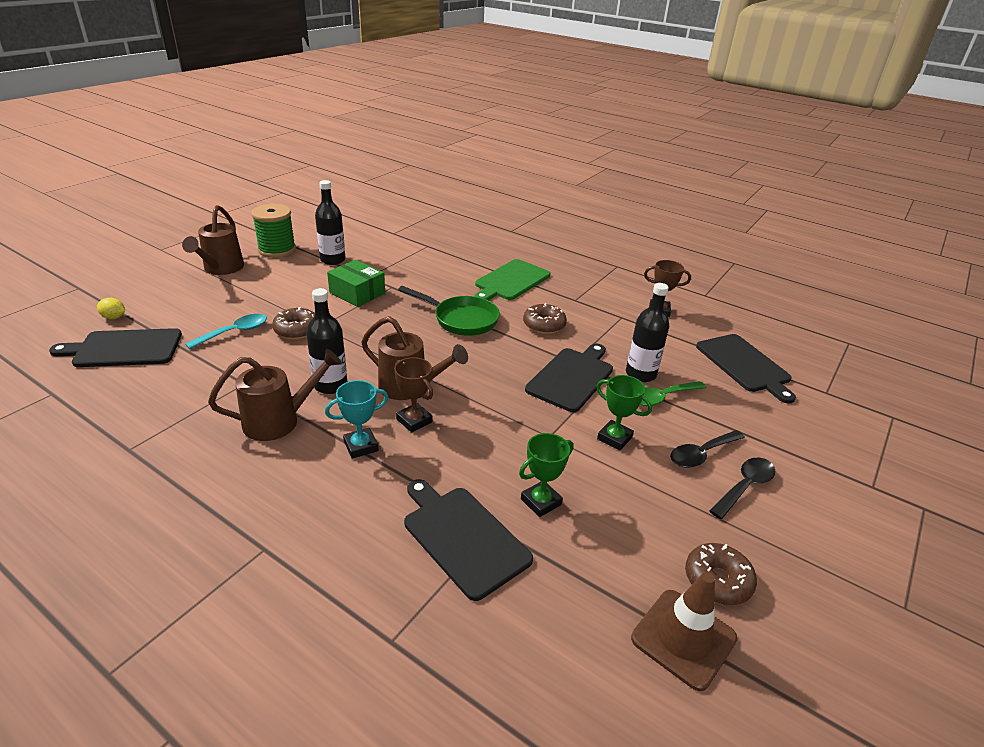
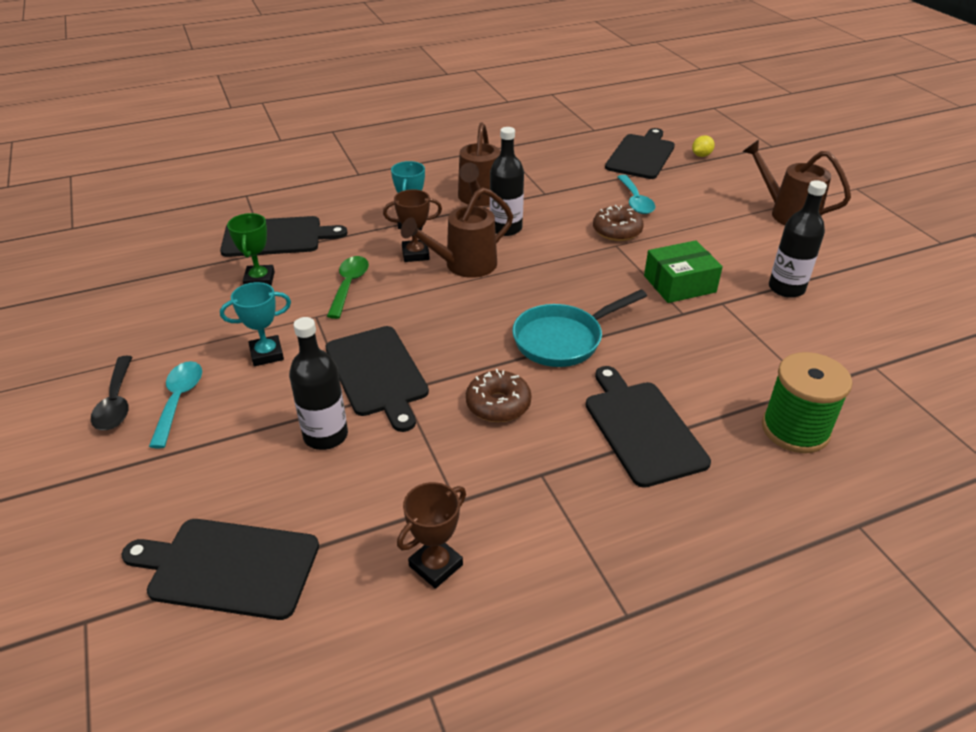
camera: 125 degrees right, 5 degrees up
green spool [251,204,296,258] -> green spool moved to [762,352,853,453]
green pan [398,286,500,336] -> turquoise pan [512,290,647,367]
green cutting board [474,259,551,300] -> black cutting board [586,366,711,488]
green trophy [596,375,652,450] -> turquoise trophy [220,282,291,366]
brown traffic cone [631,572,737,691] -> none
green spoon [640,381,706,406] -> green spoon moved to [327,256,369,319]
black spoon [670,430,745,468] -> turquoise spoon [149,361,202,448]
brown donut [685,543,757,605] -> none

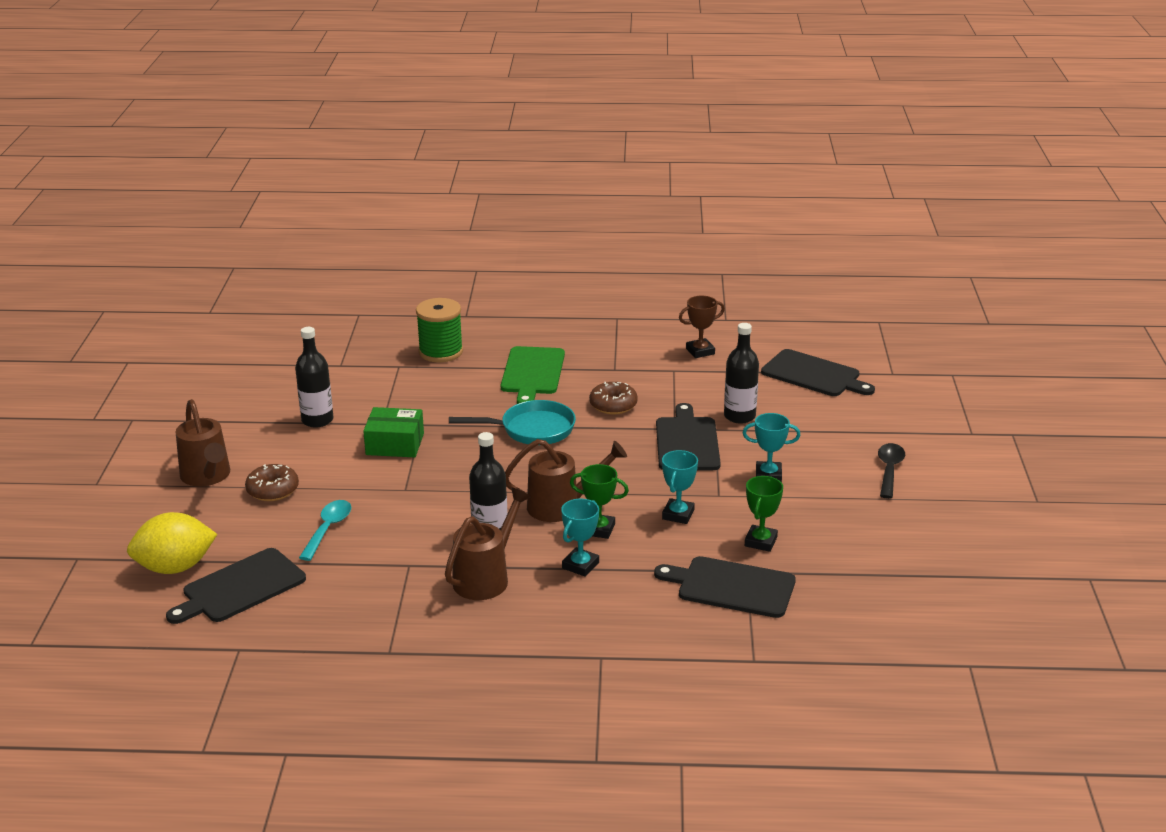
camera: 155 degrees left, 10 degrees down
turquoise spoon [149,361,202,448] -> none
green spoon [327,256,369,319] -> turquoise trophy [662,450,698,524]
brown trophy [383,189,442,262] -> green trophy [570,464,629,539]
black cutting board [586,366,711,488] -> green cutting board [501,346,565,404]
brown donut [593,205,644,241] -> brown donut moved to [245,464,299,501]
yellow lemon [692,135,715,157] -> yellow lemon [127,512,217,574], size x2.27

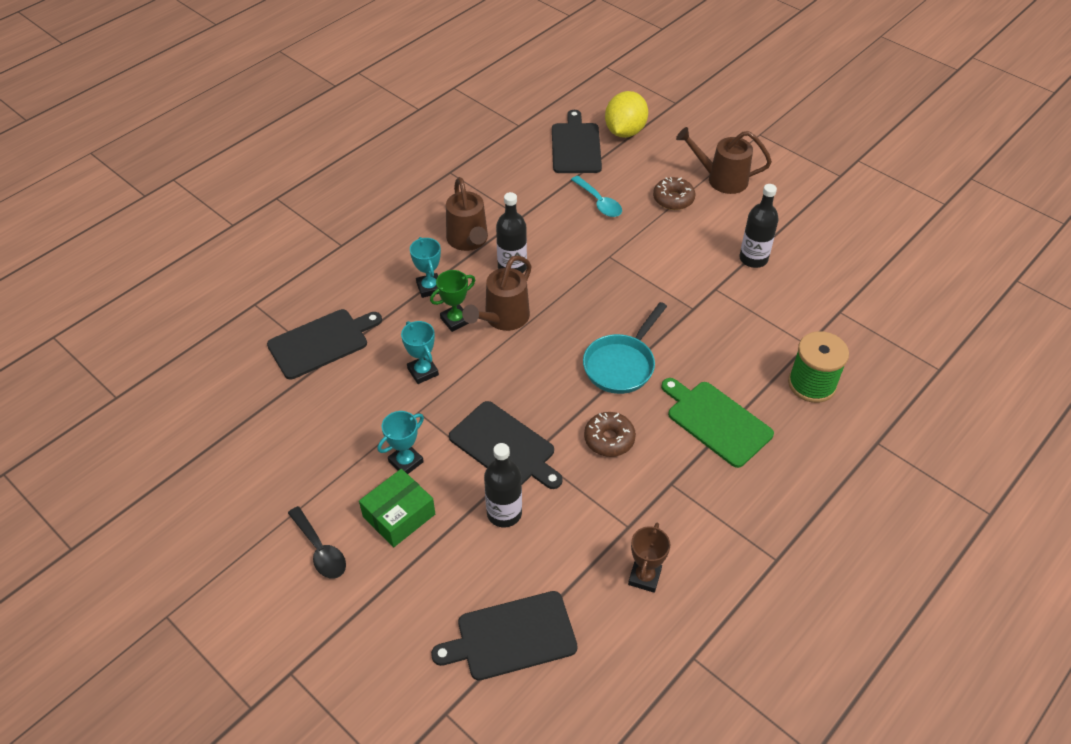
camera: 130 degrees right, 20 degrees up
green box [363,407,424,457] -> green box moved to [359,469,435,547]
green trophy [745,476,783,552] -> none

